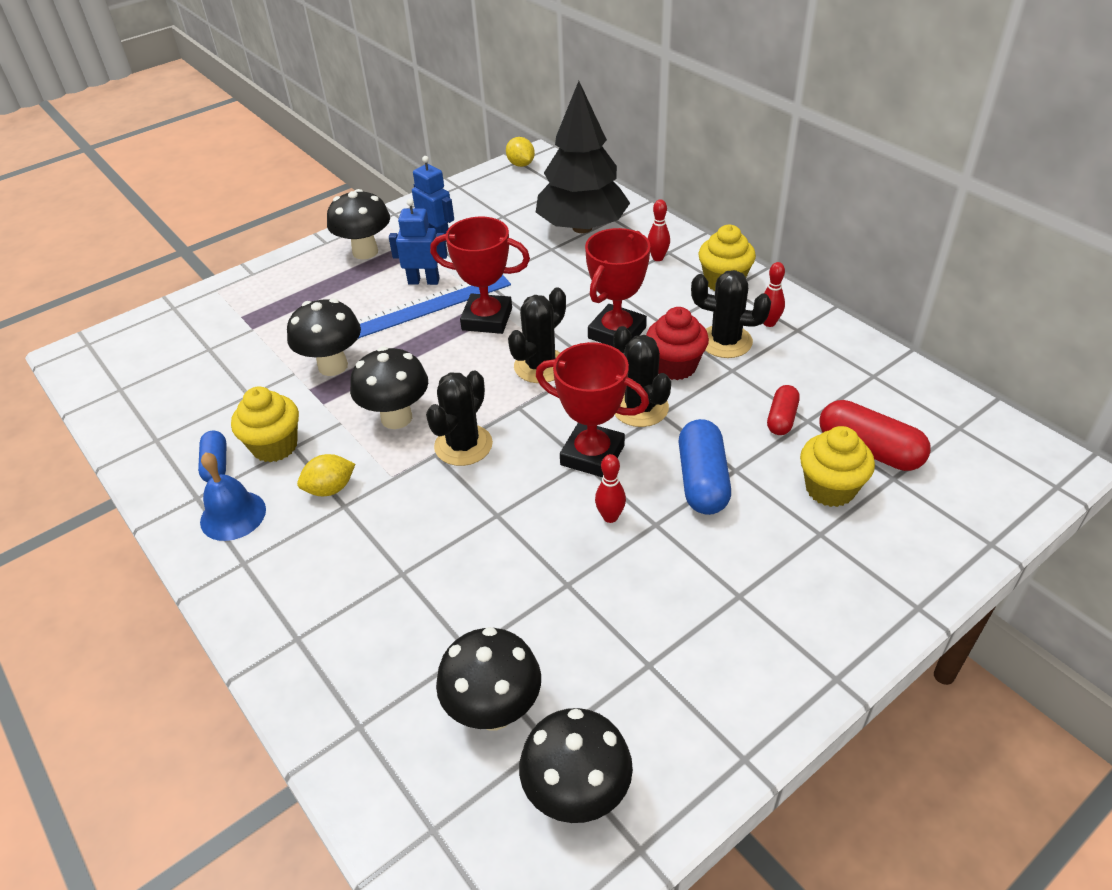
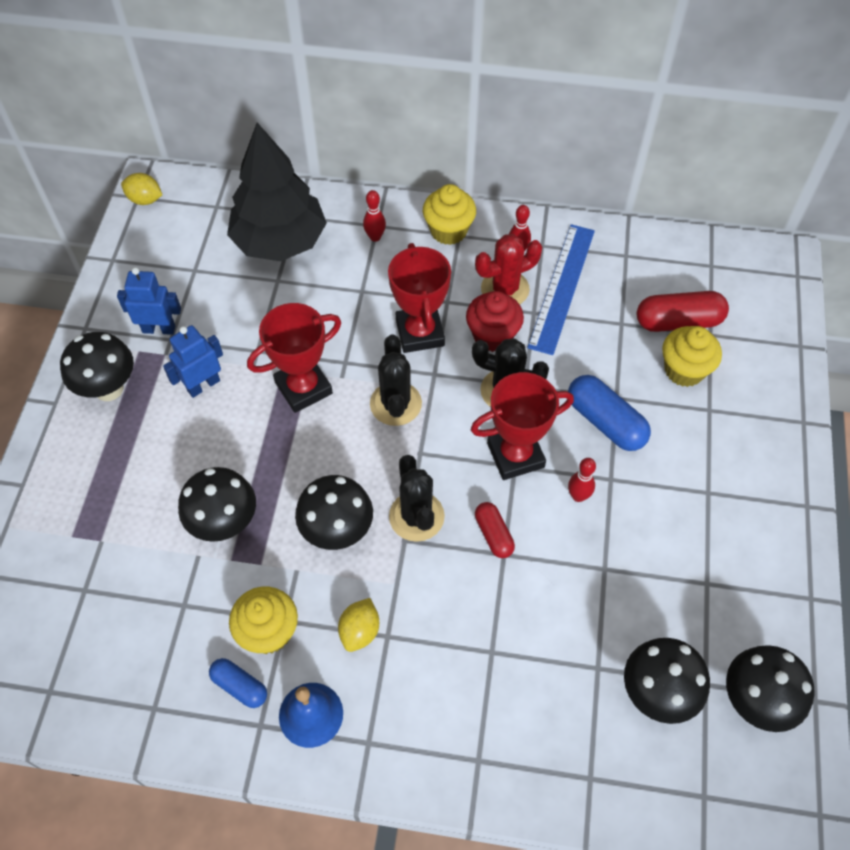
camera: 45 degrees left, 15 degrees up
blue ruler [358,275,511,339] -> blue ruler moved to [527,224,595,355]
black cactus [691,270,771,358] -> red cactus [475,234,542,304]
red capsule [767,385,800,435] -> red capsule moved to [475,502,515,558]

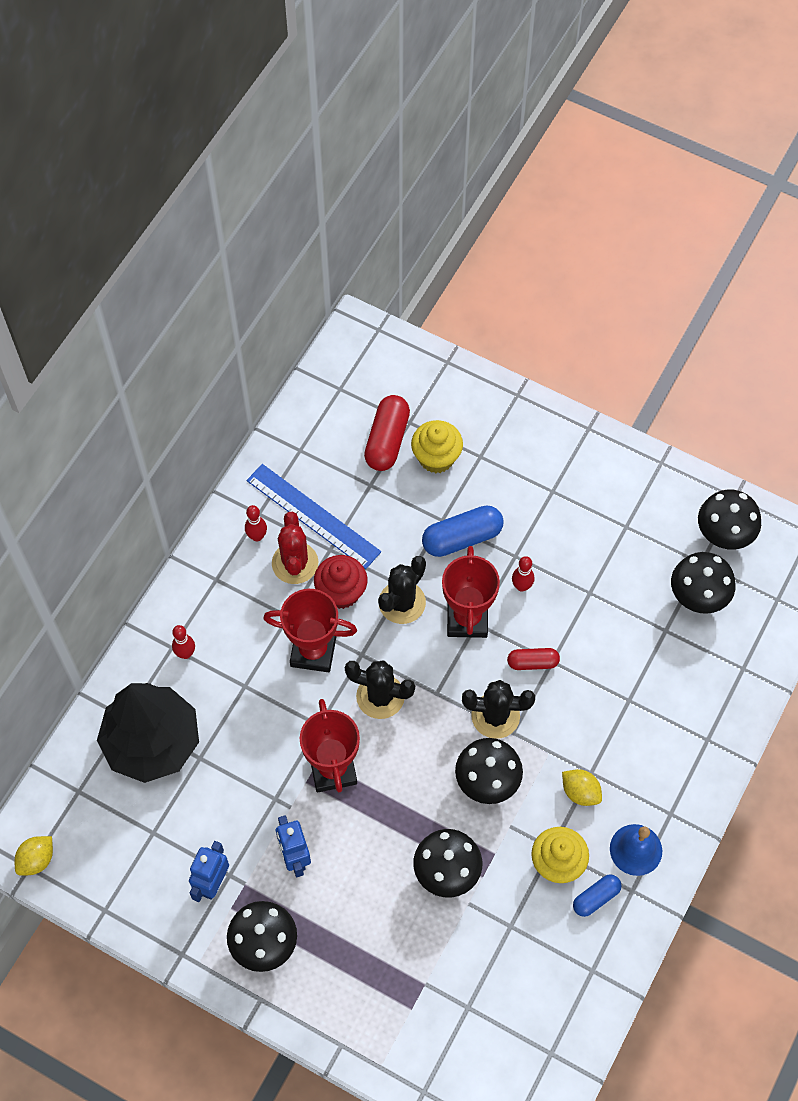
camera: 70 degrees left, 5 degrees up
yellow cupcake [423,184,476,245] -> none

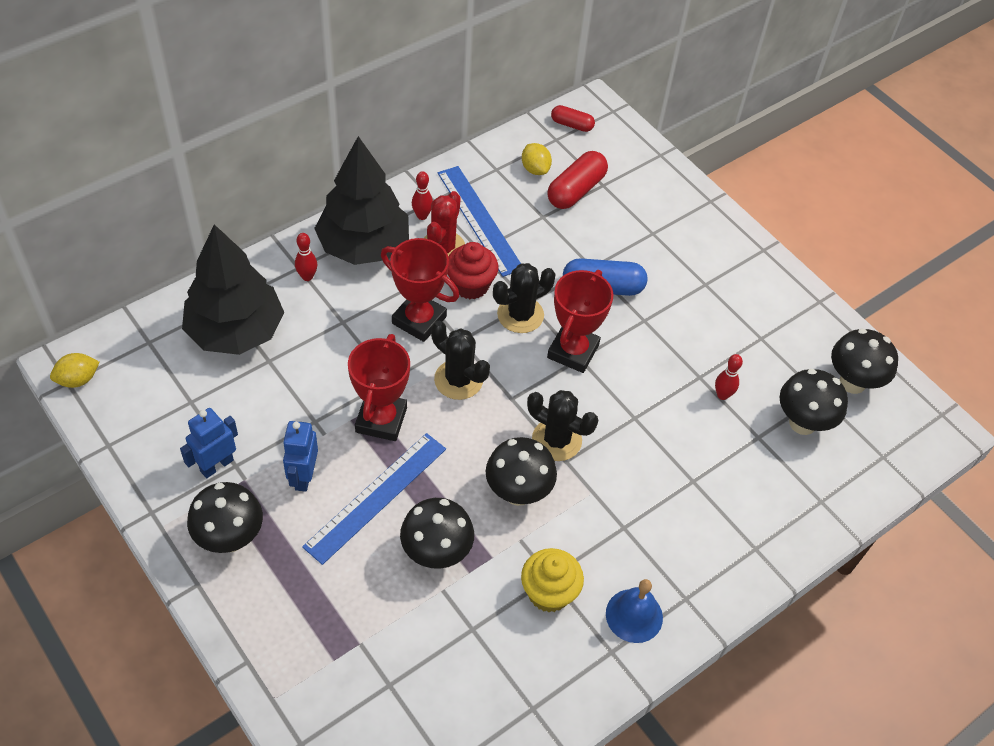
camera: 20 degrees right, 10 degrees down
yellow cupcake [411,420,463,473] -> none
red capsule [507,648,560,670] -> red capsule moved to [551,105,595,132]
red bowling pin [512,556,534,592] -> red bowling pin moved to [715,354,743,400]
yellow lemon [562,769,602,806] -> yellow lemon moved to [522,143,552,175]
blue capsule [573,874,622,917] -> none
none -> blue ruler [302,433,446,565]
none -> black tree [314,136,409,265]

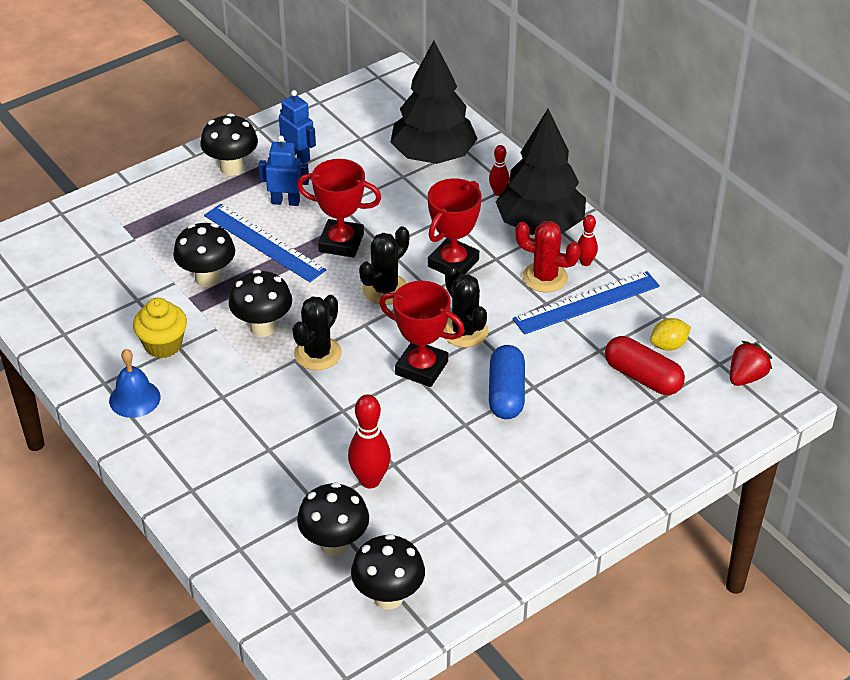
camera: 95 degrees right, 10 degrees down
yellow lemon [50,353,100,388] -> none
red cupcake [448,242,498,299] -> none
red capsule [551,105,595,132] -> red strawberry [730,341,772,386]
red bowling pin [715,354,743,400] -> red bowling pin [348,394,391,488], size x1.73

